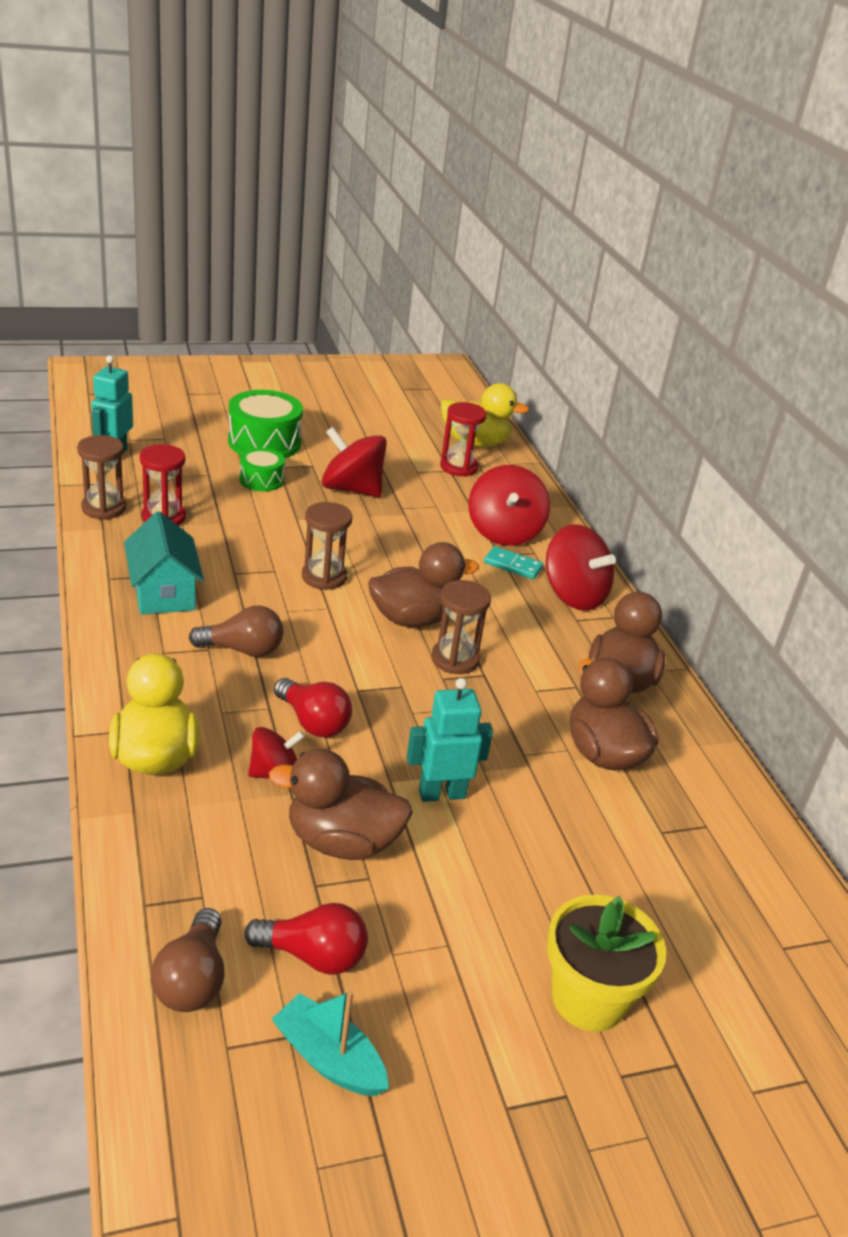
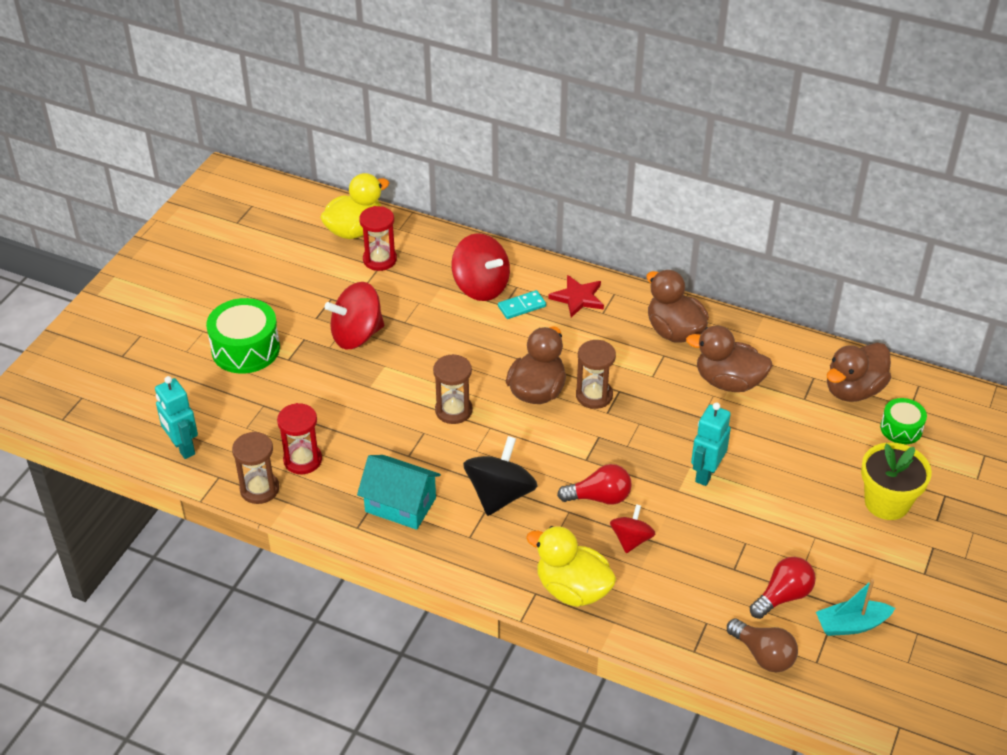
camera: 45 degrees left, 10 degrees up
brown light bulb [189,606,283,657] -> black spinning top [463,436,538,516]
green drum [239,448,285,492] -> green drum moved to [880,398,927,444]
brown duck [269,749,413,860] -> brown duck moved to [827,343,891,402]
red spinning top [546,524,616,611] -> red star [548,275,604,317]

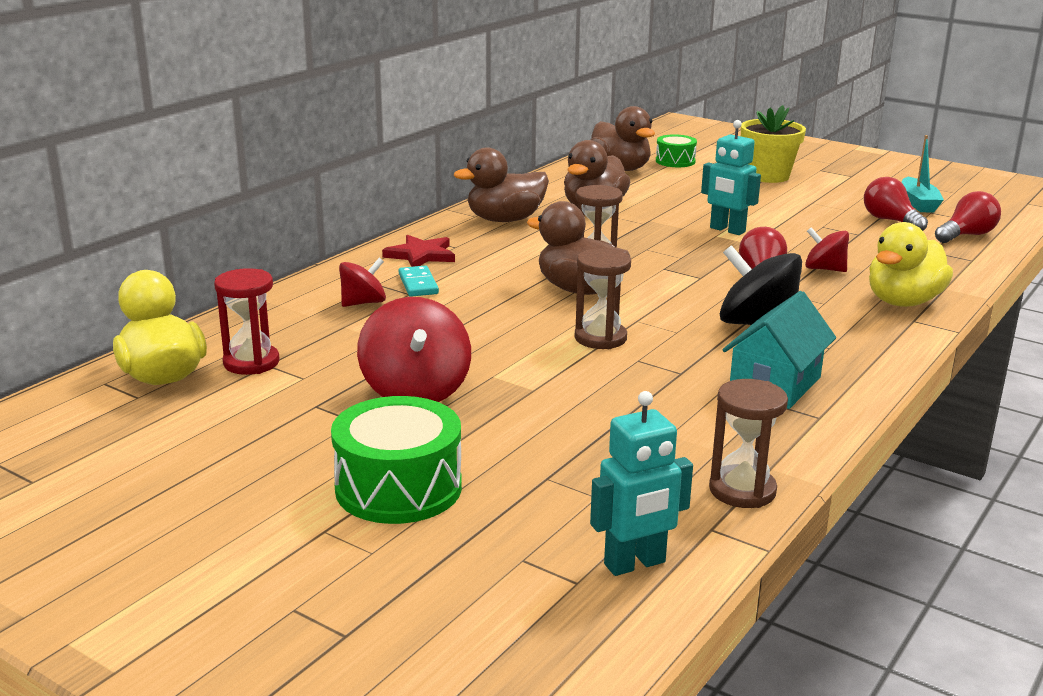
camera: 80 degrees left, 20 degrees down
red hourglass [277,403,322,474] -> none
red spinning top [451,233,510,301] -> red spinning top [339,258,386,307], size x0.59
brown light bulb [727,619,798,673] -> red light bulb [935,191,1001,243]

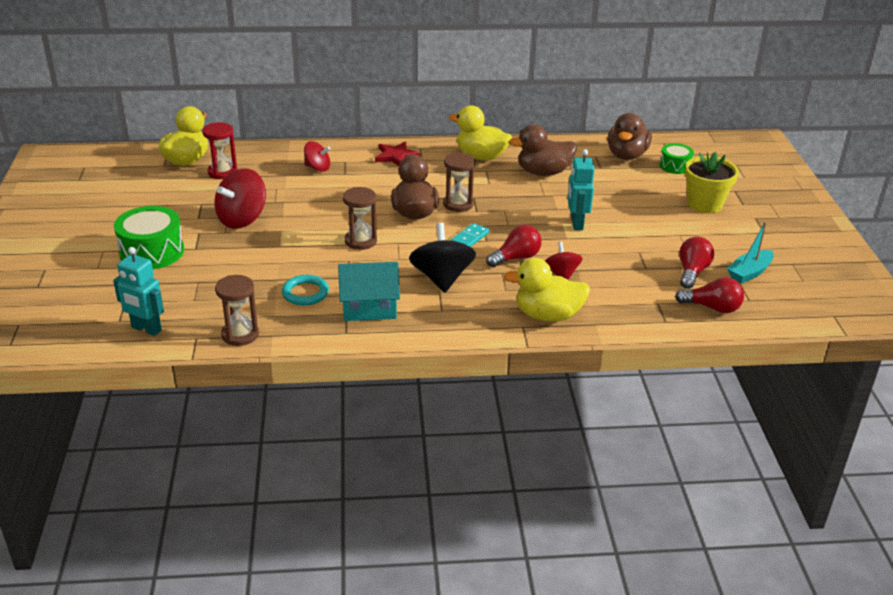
camera: 50 degrees right, 10 degrees up
turquoise domino [399,266,439,297] -> turquoise domino moved to [451,223,489,247]
brown duck [454,147,549,222] -> yellow duck [449,105,512,161]
none -> turquoise ring [282,275,329,306]

